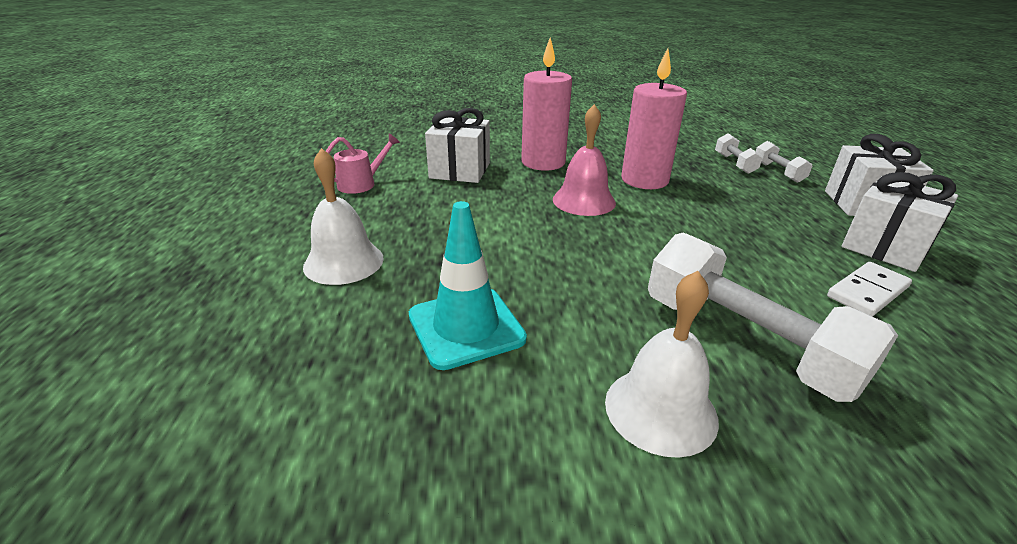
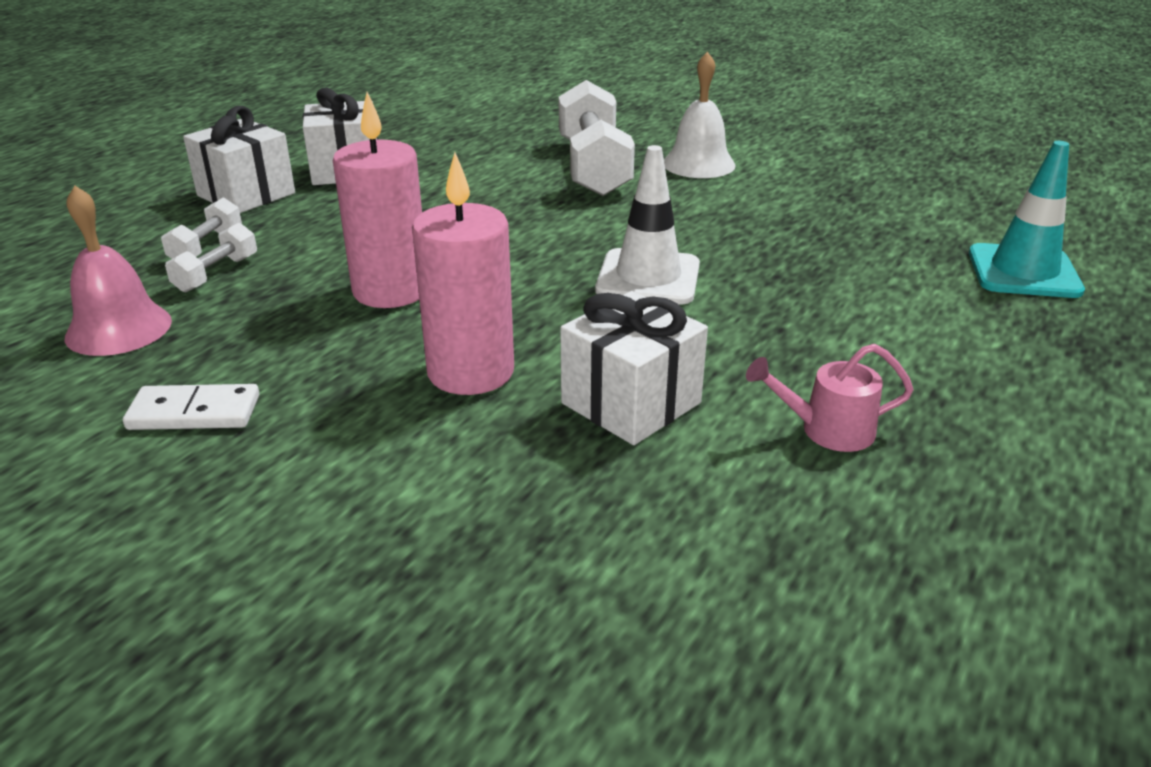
camera: 145 degrees left, 0 degrees up
white bell [303,148,384,285] -> none
turquoise traffic cone [409,201,527,370] -> turquoise traffic cone moved to [969,141,1085,298]
pink bell [553,104,616,216] -> pink bell moved to [65,186,172,356]
white domino [827,262,912,317] -> white domino moved to [123,384,260,430]
none -> white traffic cone [595,145,700,304]

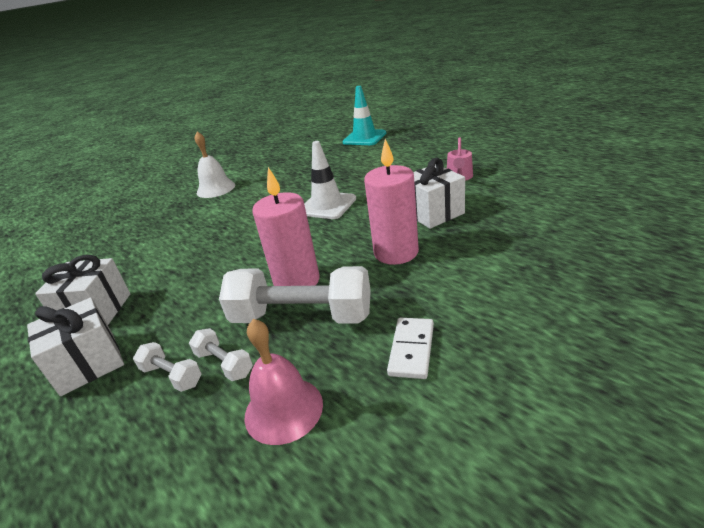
camera: 70 degrees left, 0 degrees up
white dumbbell [559,80,635,196] -> white dumbbell moved to [219,266,371,324]

